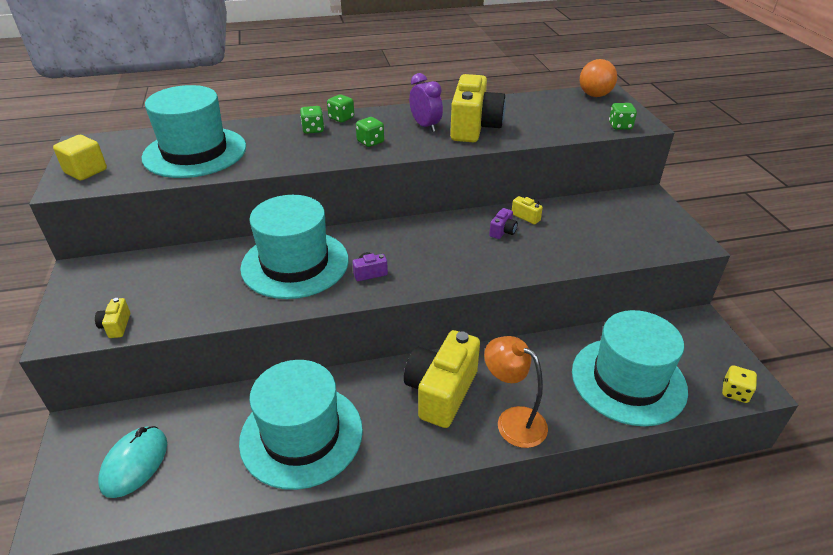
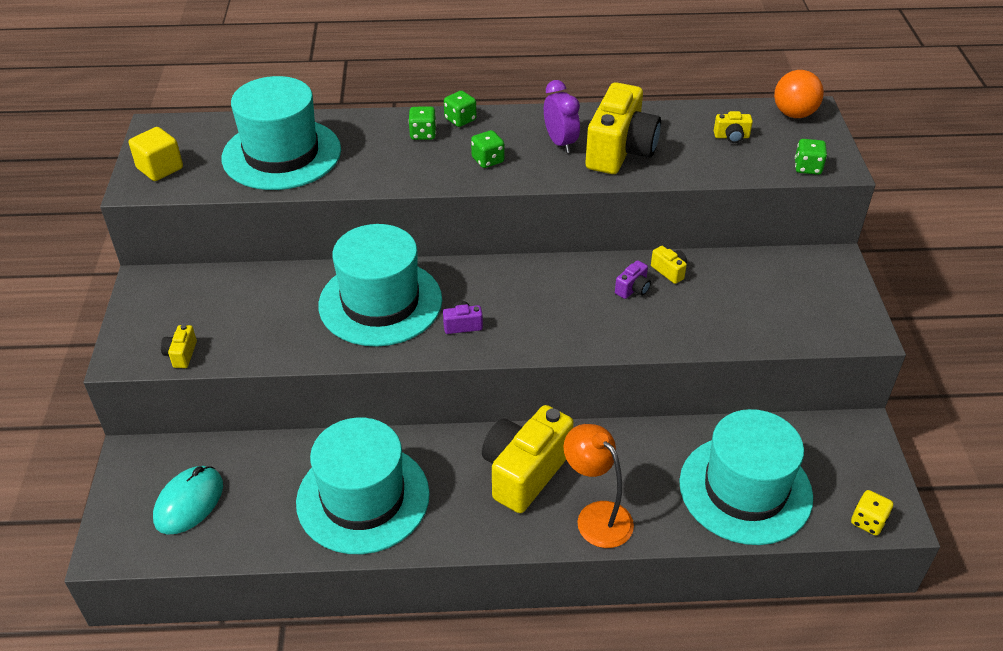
camera: 10 degrees right, 5 degrees up
none -> yellow camera [714,111,753,143]

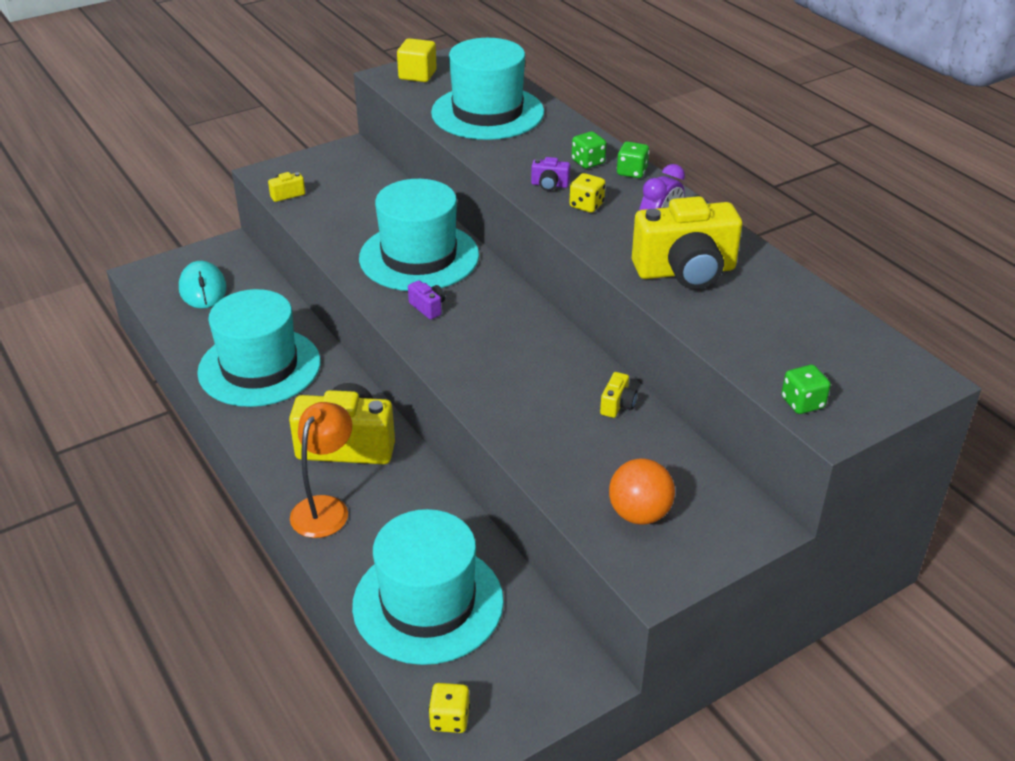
camera: 60 degrees right, 5 degrees down
turquoise mouse [153,466,223,535] -> turquoise mouse turned 75 degrees clockwise [179,261,227,308]
green dice [471,130,504,168] -> yellow dice [569,173,606,213]
purple camera [615,260,651,299] -> purple camera moved to [531,157,570,191]
yellow camera [714,111,753,143] -> none
orange ball [774,70,824,118] -> orange ball moved to [609,459,675,524]

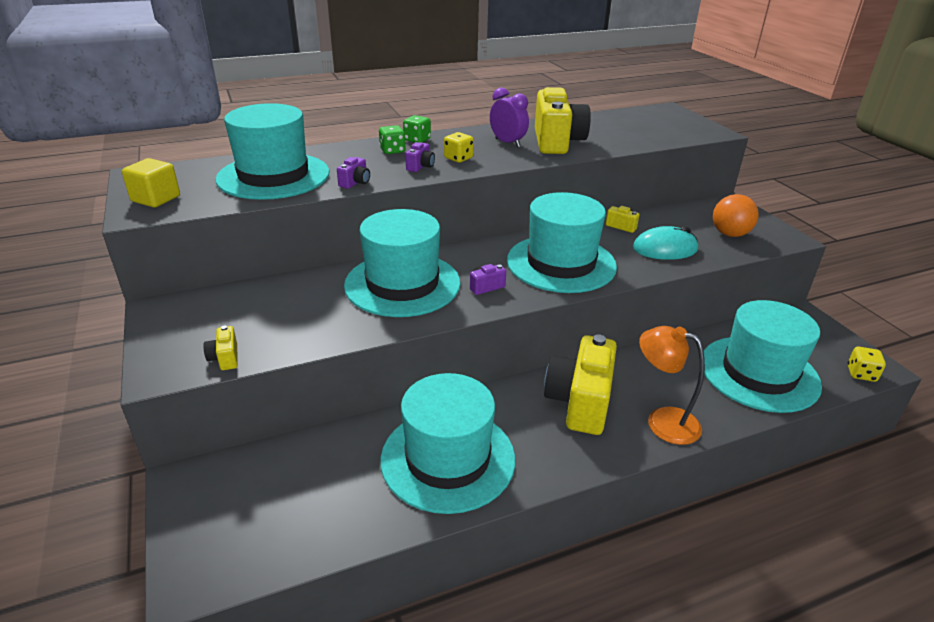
camera: 80 degrees left, 5 degrees down
turquoise mouse [179,261,227,308] -> turquoise mouse moved to [633,226,698,260]
green dice [781,365,831,414] -> none
none -> purple camera [337,157,370,189]
none -> turquoise hat [507,192,617,293]

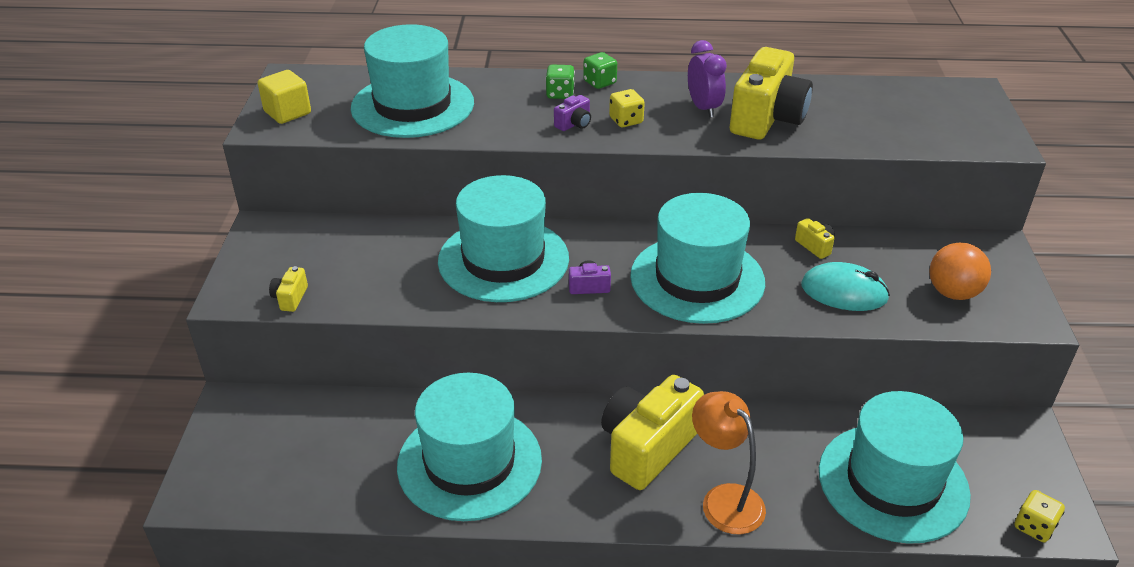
camera: 25 degrees right, 5 degrees up
purple camera [337,157,370,189] -> none

